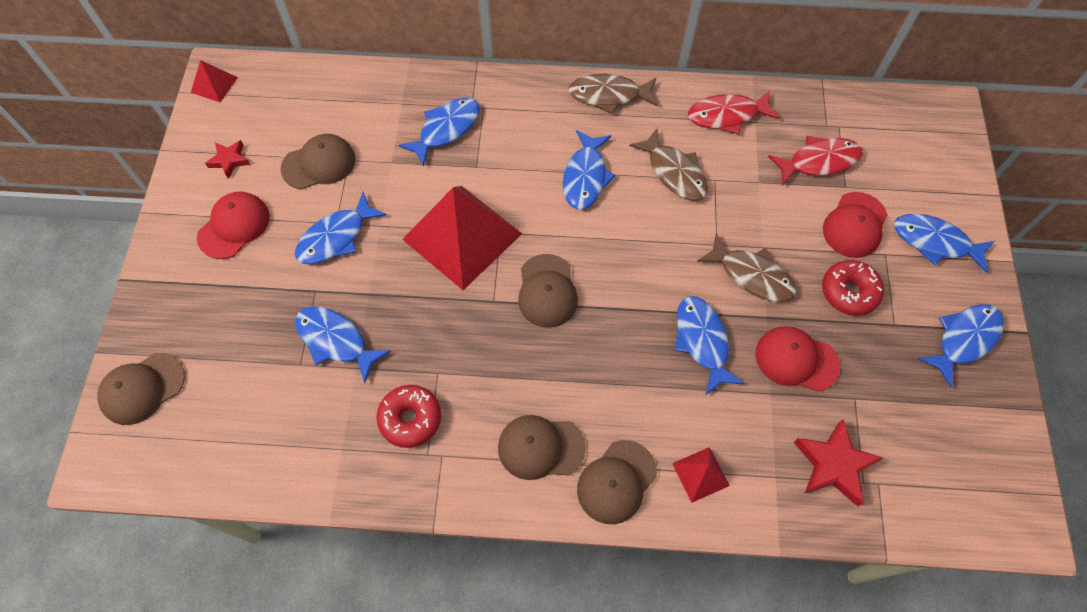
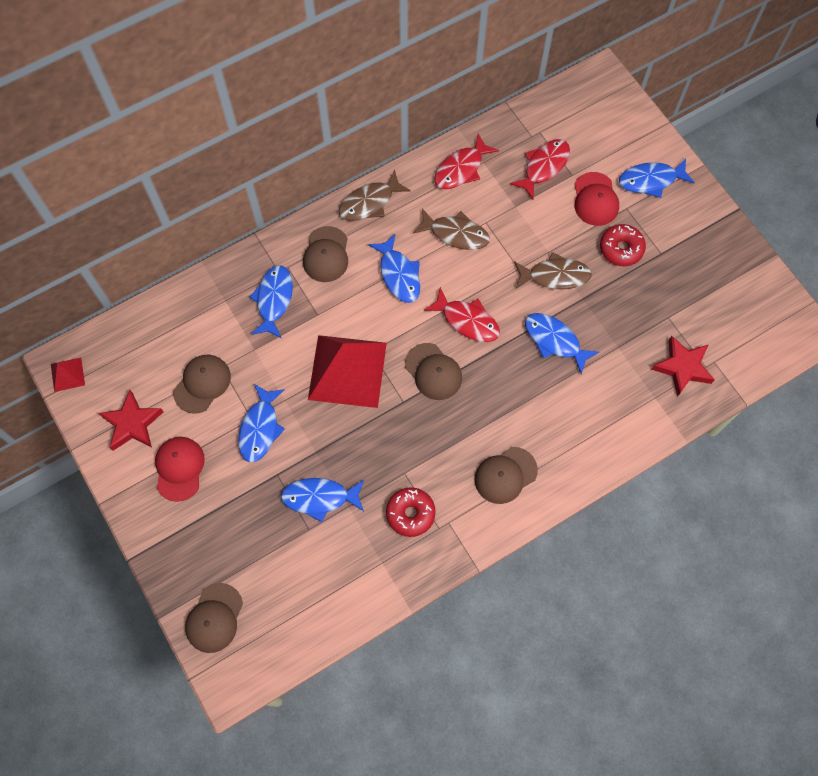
camera: 35 degrees left, 5 degrees up
red star [205,140,250,179] -> red star [99,390,164,451], size x1.69
brown cap [577,440,657,524] -> brown cap moved to [303,226,348,282]
red pyramid [672,447,730,503] -> none
red cap [755,326,840,392] -> none
blue fish [918,304,1004,387] -> none
none -> red fish [424,287,500,342]

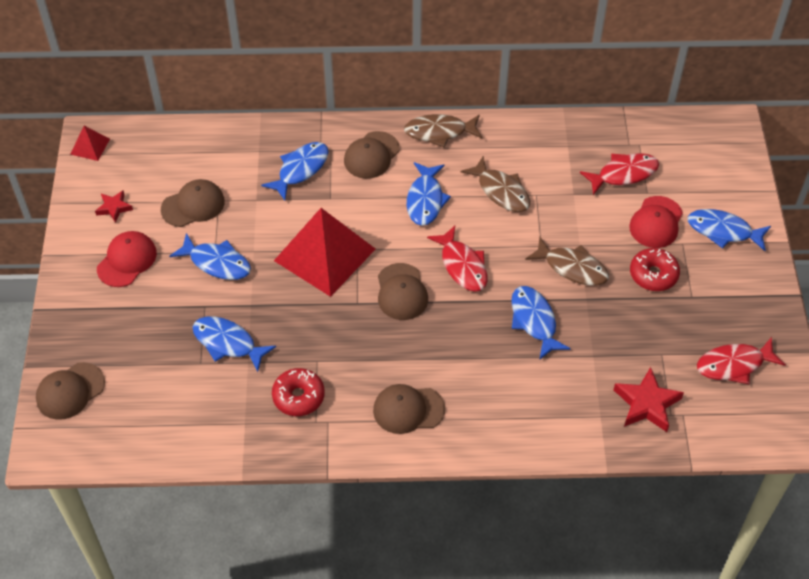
camera: 30 degrees right, 15 degrees down
red star [99,390,164,451] -> red star [95,190,133,223], size x0.59
blue fish [238,384,285,462] -> blue fish turned 105 degrees counterclockwise [169,233,251,280]
red fish [434,134,499,189] -> red fish moved to [697,337,786,384]

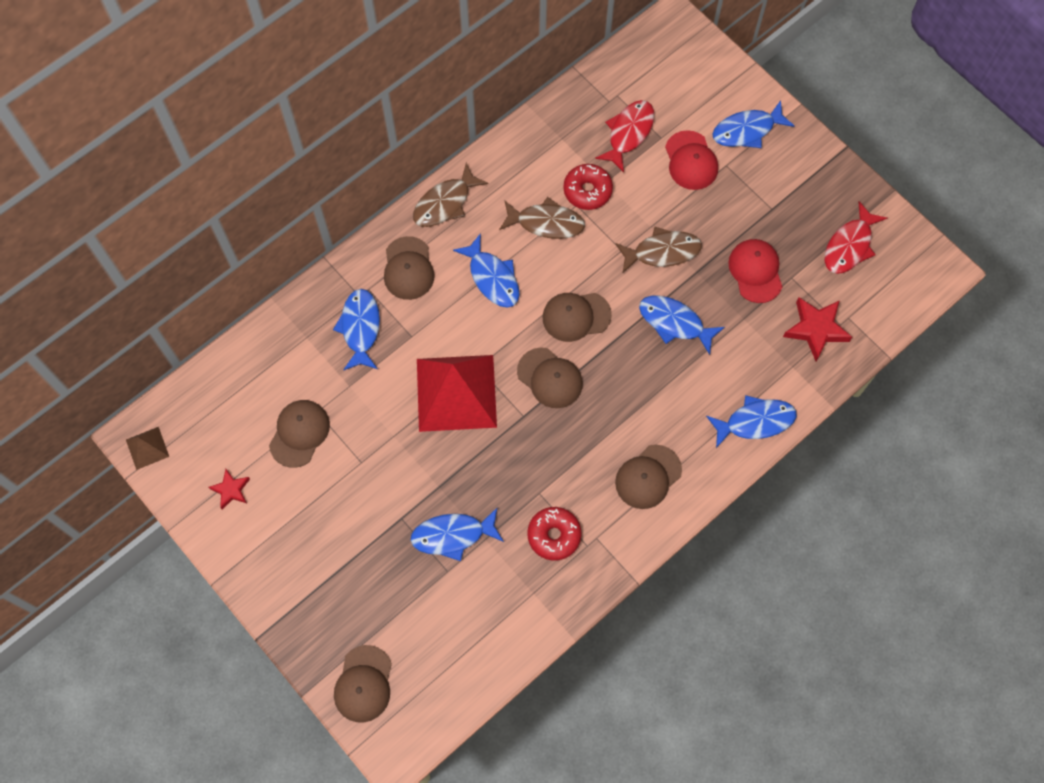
camera: 40 degrees left, 15 degrees up
red pyramid [70,126,110,161] -> brown pyramid [126,427,169,470]
red cap [97,231,157,287] -> red cap moved to [728,239,782,303]
blue fish [169,233,251,280] -> blue fish moved to [706,395,797,448]
red fish [427,226,487,292] -> brown cap [543,293,612,342]
red donut [630,248,680,291] -> red donut moved to [563,164,613,210]

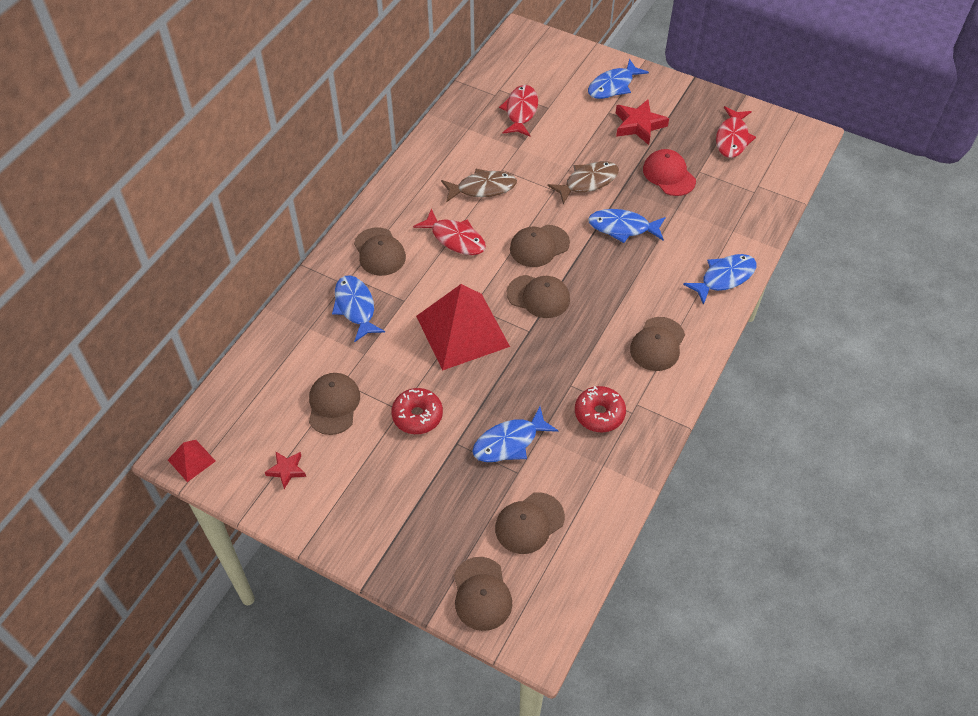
camera: 20 degrees left, 15 degrees down
brown pyramid [126,427,169,470] -> red pyramid [168,440,216,482]
brown fish [413,163,489,227] -> none
blue fish [453,233,520,307] -> red fish [413,208,486,255]
red donut [563,164,613,210] -> red donut moved to [391,388,443,434]
red cap [665,130,718,190] -> none
red star [783,297,852,361] -> red star moved to [616,100,669,145]
none -> brown cap [495,492,565,554]

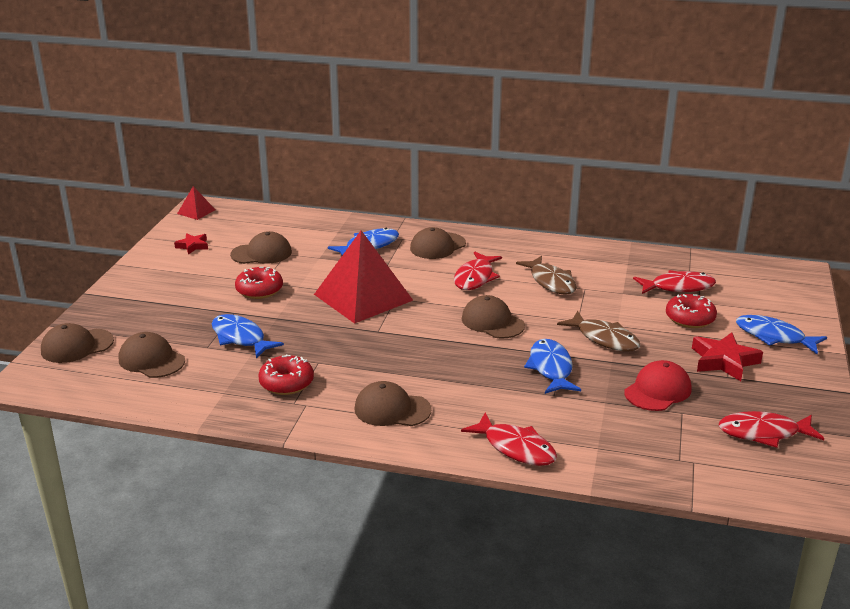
camera: 75 degrees right, 25 degrees down
brown cap [507,275,570,318] -> none
blue fish [683,254,757,305] -> red fish [461,413,557,466]
none -> red donut [666,294,717,328]

